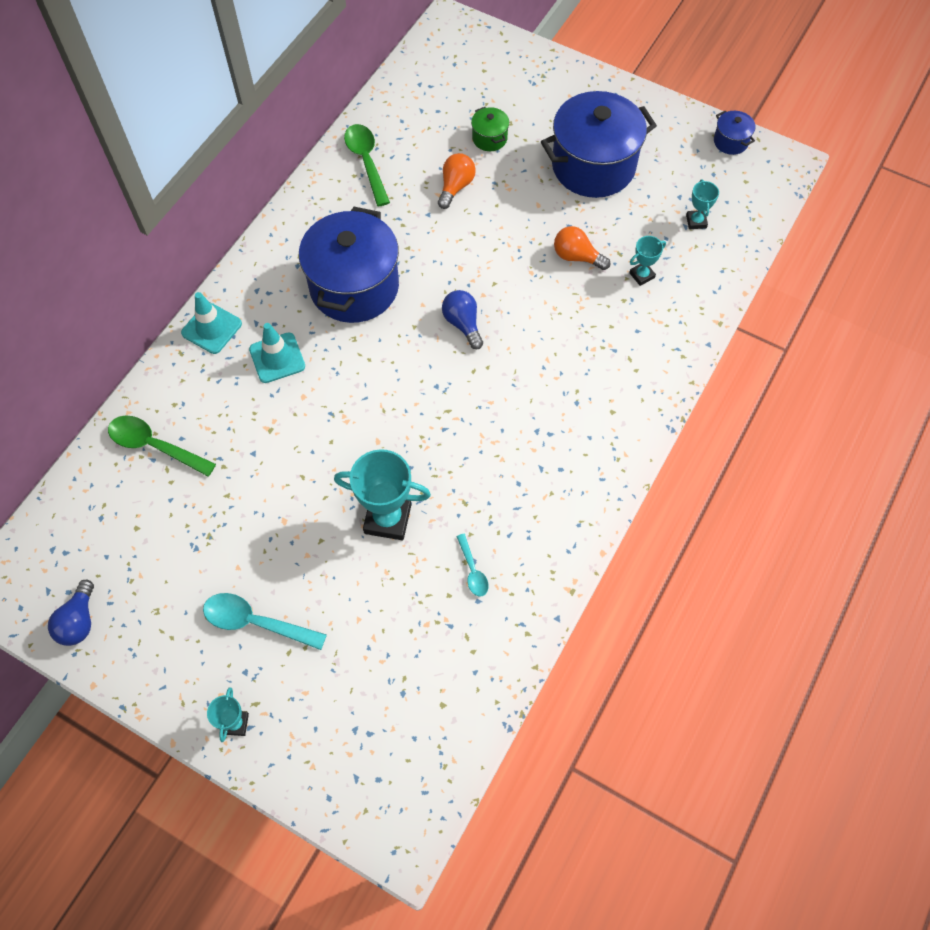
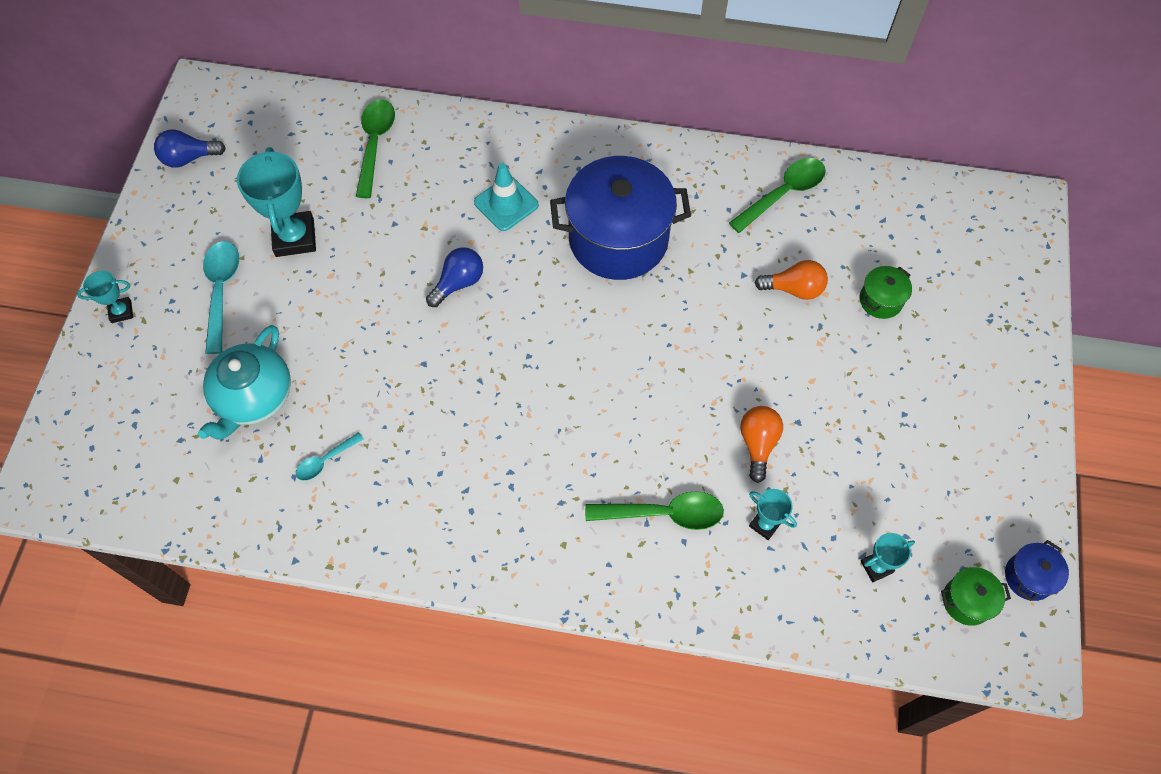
camera: 70 degrees right, 0 degrees up
turquoise traffic cone [181,292,242,354] -> none
turquoise trophy [334,449,431,540] -> turquoise trophy moved to [237,147,316,257]
blue light bulb [442,290,483,349] -> blue light bulb moved to [426,247,483,307]
blue pot [541,91,657,198] -> none
none -> turquoise teapot [198,325,291,440]
none -> green spoon [585,492,724,530]
none -> green pot [941,567,1011,626]

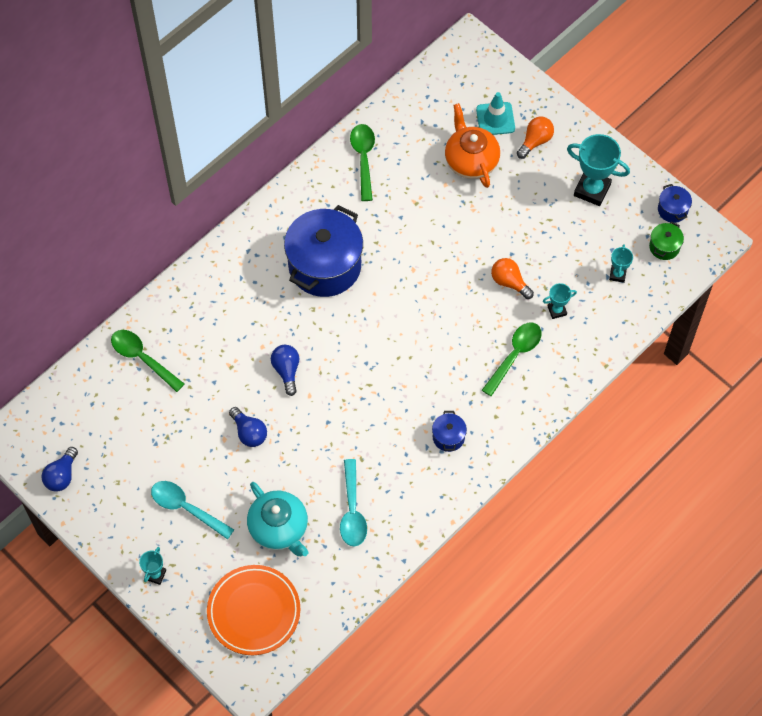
camera: 55 degrees left, 0 degrees up
turquoise trophy [237,147,316,257] -> turquoise trophy moved to [567,134,630,206]
turquoise spoon [296,432,364,481] -> turquoise spoon [340,459,367,547], size x1.79
turquoise traffic cone [474,162,539,231] -> turquoise traffic cone moved to [476,92,515,135]
orange light bulb [755,260,828,300] -> orange light bulb moved to [517,117,554,159]
green pot [860,266,912,319] -> orange teapot [445,103,500,188]
none -> orange plate [207,565,300,655]
none -> blue light bulb [229,407,267,447]
none -> blue pot [432,411,467,452]

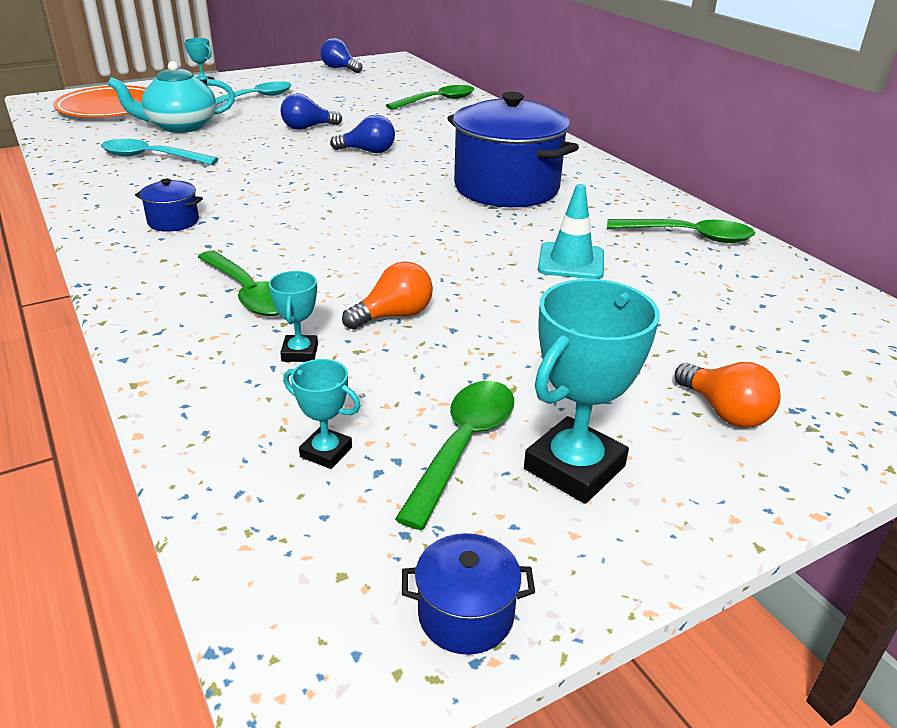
camera: 105 degrees right, 30 degrees down
orange teapot [445,103,500,188] -> none
turquoise traffic cone [476,92,515,135] -> turquoise traffic cone moved to [538,184,604,279]
green pot [649,221,684,260] -> none
none -> green spoon [395,381,514,530]

